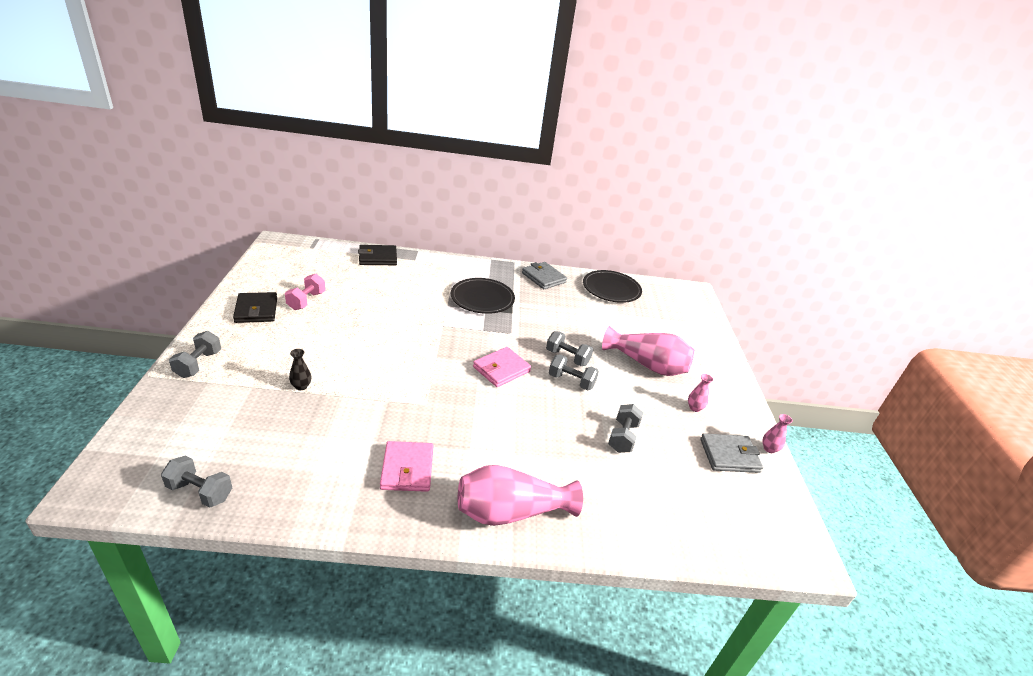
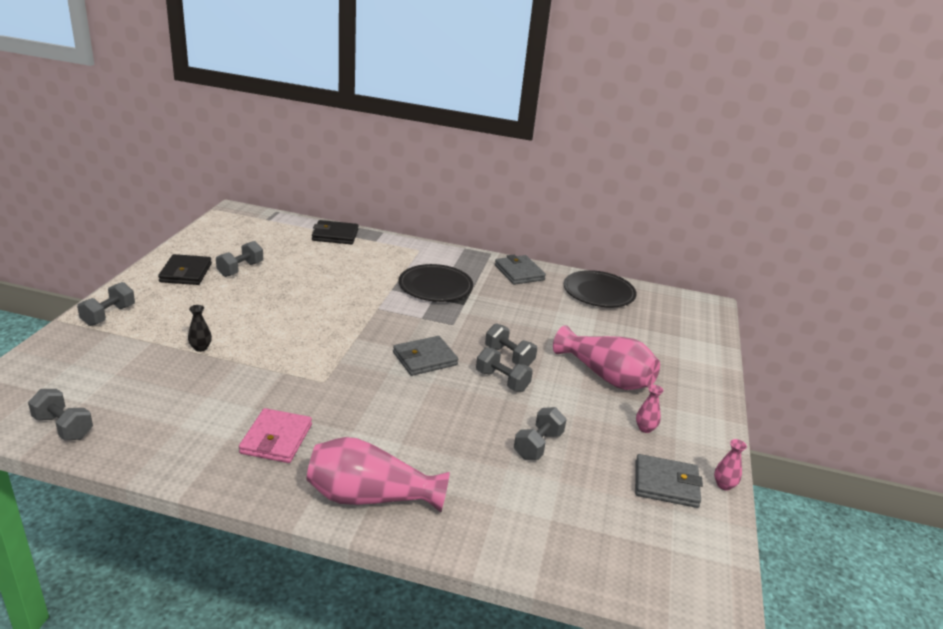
camera: 15 degrees right, 5 degrees down
pink dumbbell [285,274,326,310] -> grey dumbbell [216,241,263,277]
pink wallet [473,347,531,387] -> grey wallet [393,336,458,376]

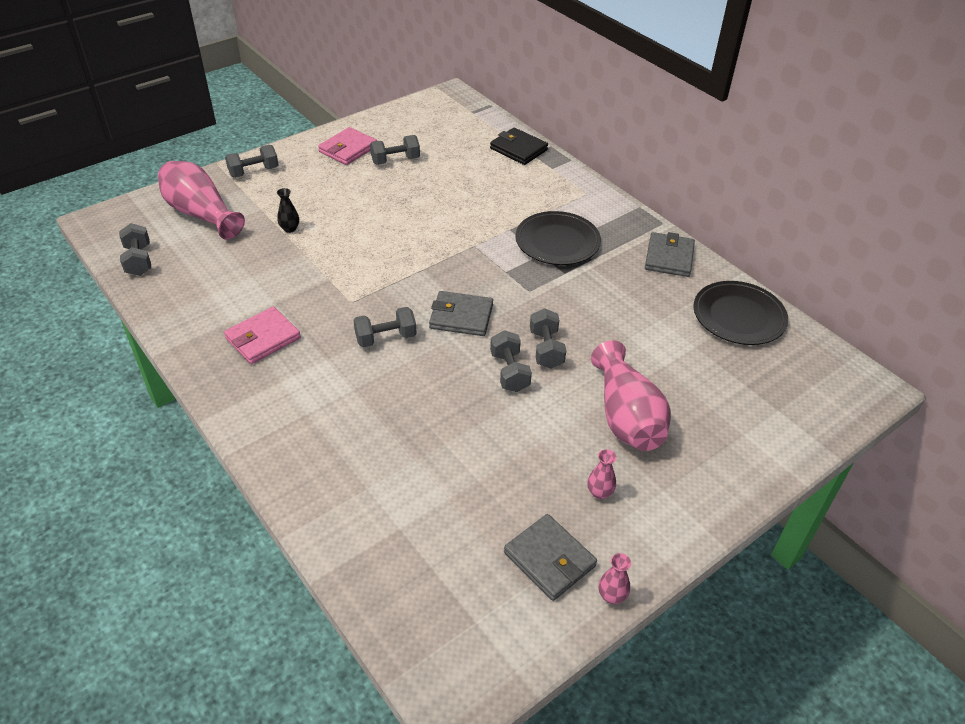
camera: 40 degrees right, 15 degrees up
black wallet [158,254,212,285] -> pink wallet [318,127,377,165]
pink vase [306,437,450,512] -> pink vase moved to [158,161,245,240]
grey dumbbell [514,407,567,460] -> grey dumbbell moved to [353,307,417,347]

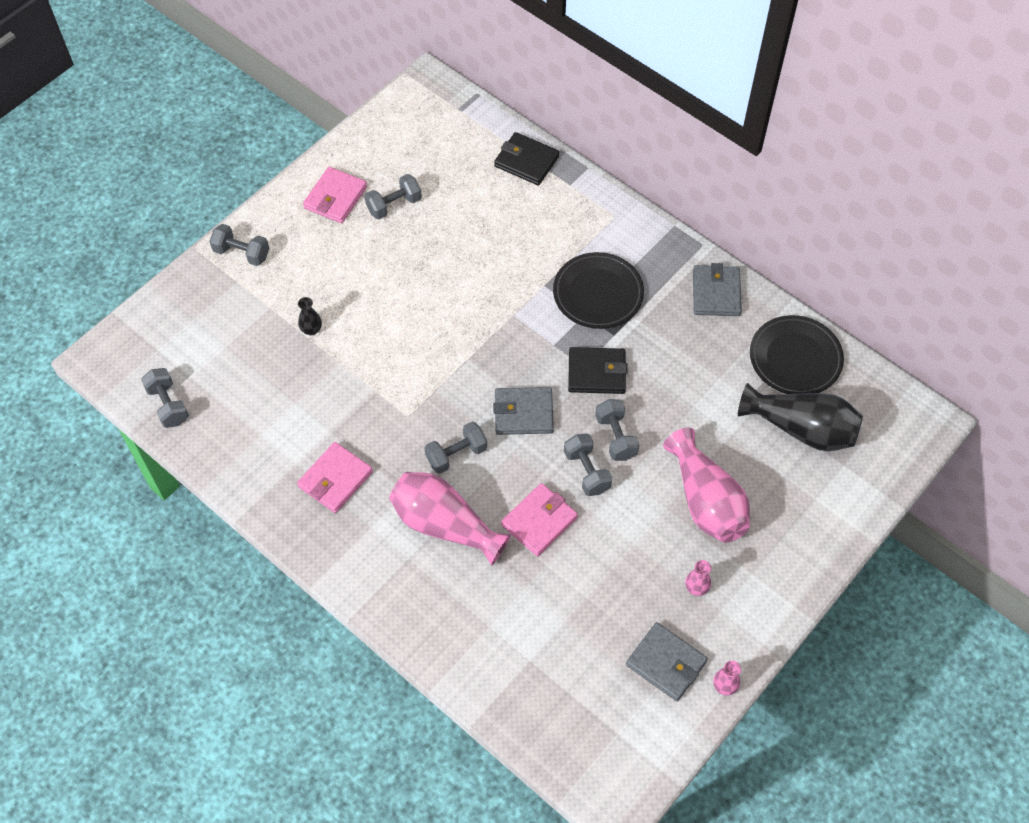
camera: 10 degrees left, 15 degrees up
pink vase [158,161,245,240] -> pink vase moved to [389,472,511,566]
grey dumbbell [225,145,278,178] -> grey dumbbell turned 60 degrees clockwise [209,224,269,266]
none -> pink wallet [501,483,578,557]
none -> black wallet [568,347,628,394]
none -> black vase [738,383,863,451]

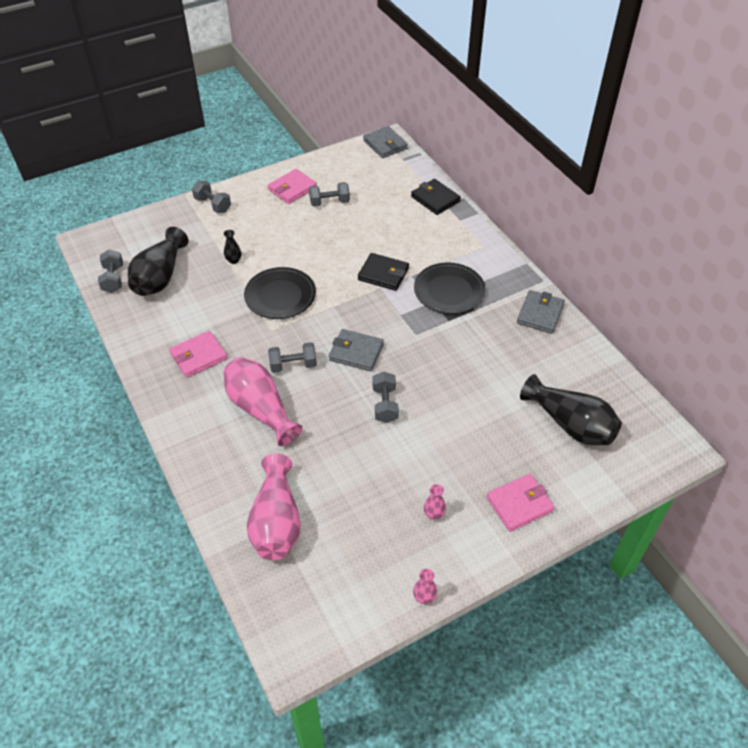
camera: 20 degrees right, 10 degrees down
pink wallet [501,483,578,557] -> pink wallet moved to [486,474,555,532]
black wallet [568,347,628,394] -> black wallet moved to [358,253,409,291]
grey dumbbell [595,399,639,461] -> none
grey wallet [626,622,708,701] -> grey wallet moved to [363,126,408,158]
pink vase [663,427,750,543] -> pink vase moved to [247,454,301,560]
black plate [750,315,844,394] -> black plate moved to [244,267,316,319]
none -> black vase [128,227,189,296]

